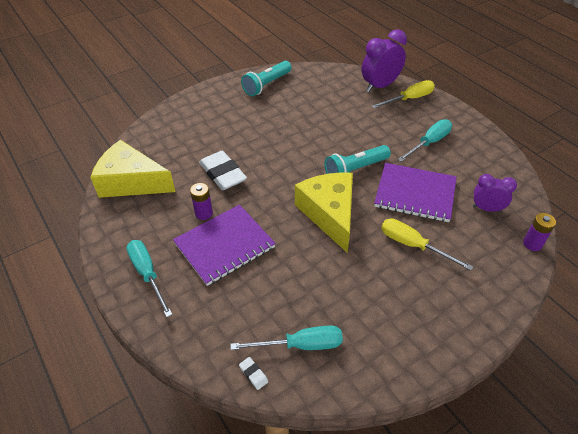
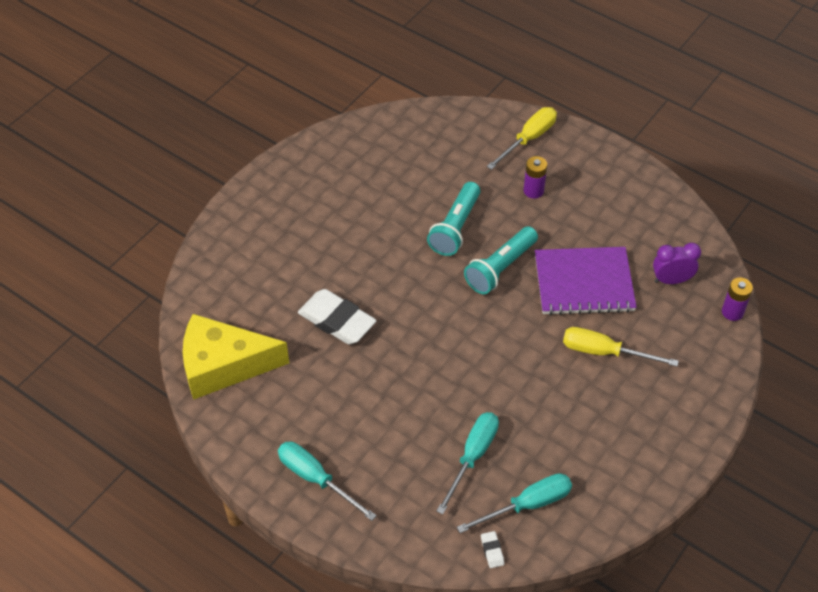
camera: 20 degrees left, 5 degrees up
purple notebook [173,205,276,286] -> none
purple battery [190,183,213,220] -> purple battery moved to [524,156,547,199]
white eraser [239,357,268,390] -> white eraser turned 45 degrees clockwise [481,531,504,568]
turquoise flashlight [241,61,292,96] -> turquoise flashlight moved to [427,182,480,256]
yellow cheese [295,172,353,253] -> none
purple clock [362,29,407,92] -> none
turquoise screwdriver [397,119,452,162] -> turquoise screwdriver moved to [436,412,499,514]

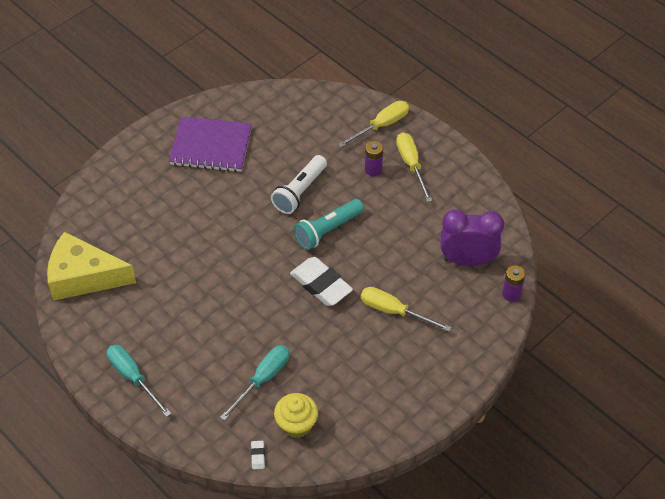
camera: 10 degrees right, 0 degrees up
white eraser [298,289,376,344] -> white eraser moved to [290,257,353,306]
turquoise flashlight [427,182,480,256] -> white flashlight [271,155,327,214]
turquoise screwdriver [457,473,572,533] -> yellow cupcake [274,393,318,438]
purple notebook [535,247,637,315] -> purple notebook moved to [169,116,252,172]
purple clock [653,243,701,284] -> purple clock [441,210,504,266], size x1.62
none -> yellow screwdriver [396,132,432,202]

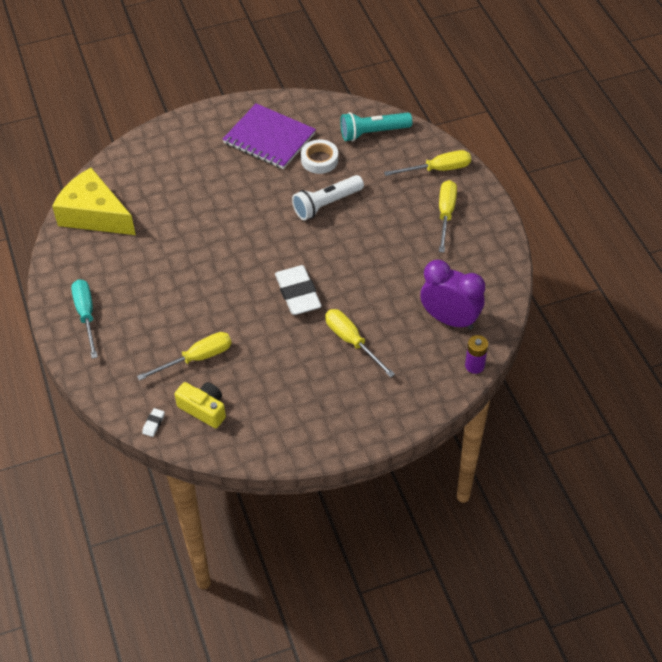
camera: 25 degrees right, 0 degrees up
turquoise screwdriver [220,345,289,421] -> yellow screwdriver [137,332,232,381]
yellow cupcake [274,393,318,438] -> yellow camera [175,382,226,428]
turquoise flashlight [294,199,364,250] -> turquoise flashlight moved to [340,112,412,141]
purple battery [365,141,383,177] -> none
none -> white tape [301,140,338,174]

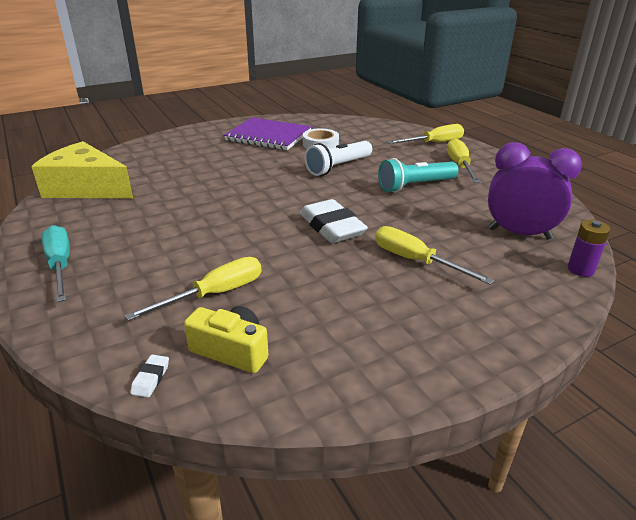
camera: 10 degrees left, 20 degrees down
turquoise flashlight [340,112,412,141] -> turquoise flashlight moved to [378,158,459,193]

